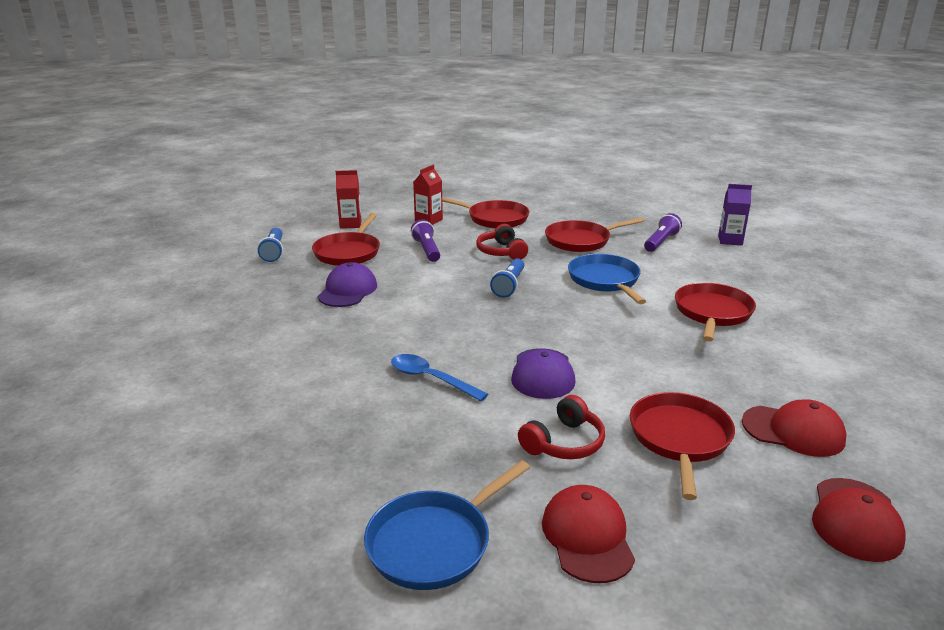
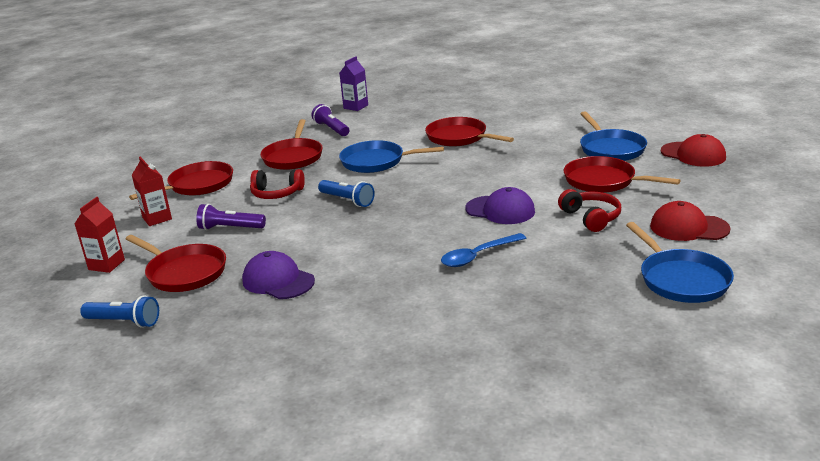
camera: 65 degrees left, 0 degrees up
red cap [742,399,847,457] -> blue pan [580,111,647,161]

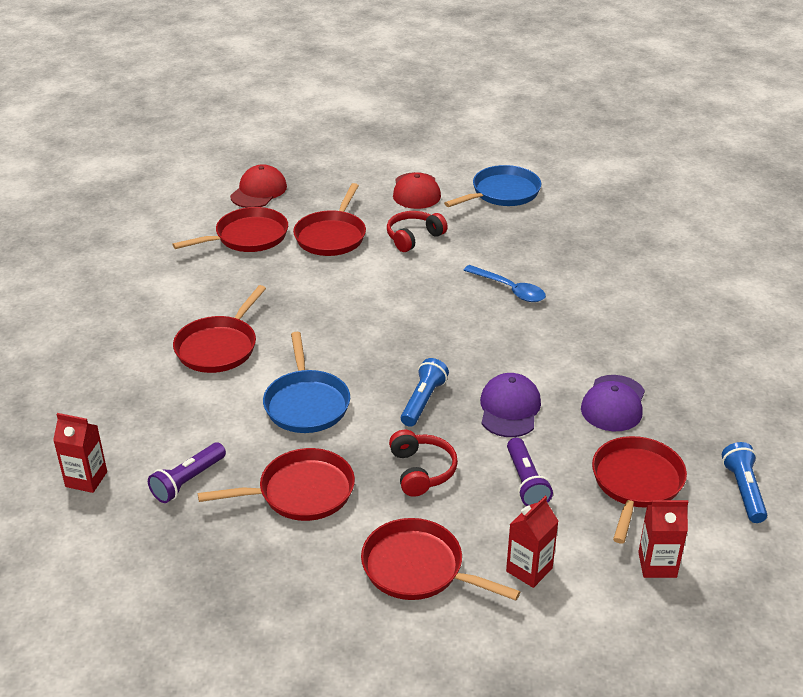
camera: 110 degrees left, 10 degrees up
purple carton [339,56,368,111] -> red carton [53,413,107,493]
purple cap [465,187,535,224] -> purple cap moved to [480,373,541,437]
blue pan [580,111,647,161] -> red pan [172,207,288,252]

